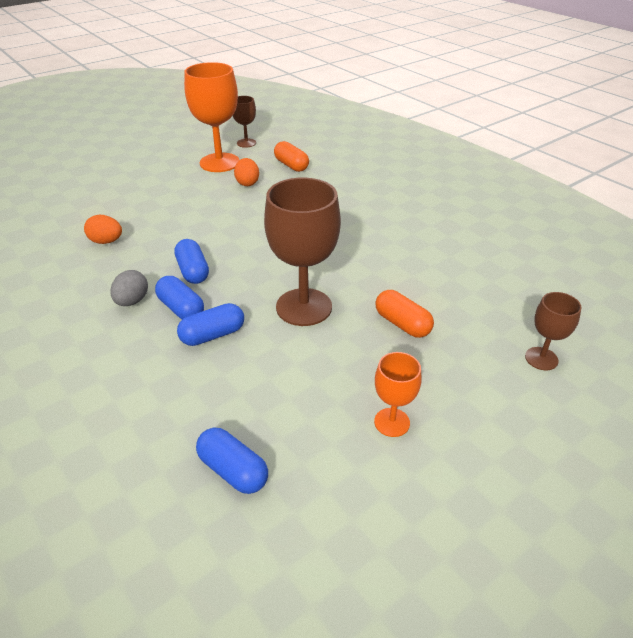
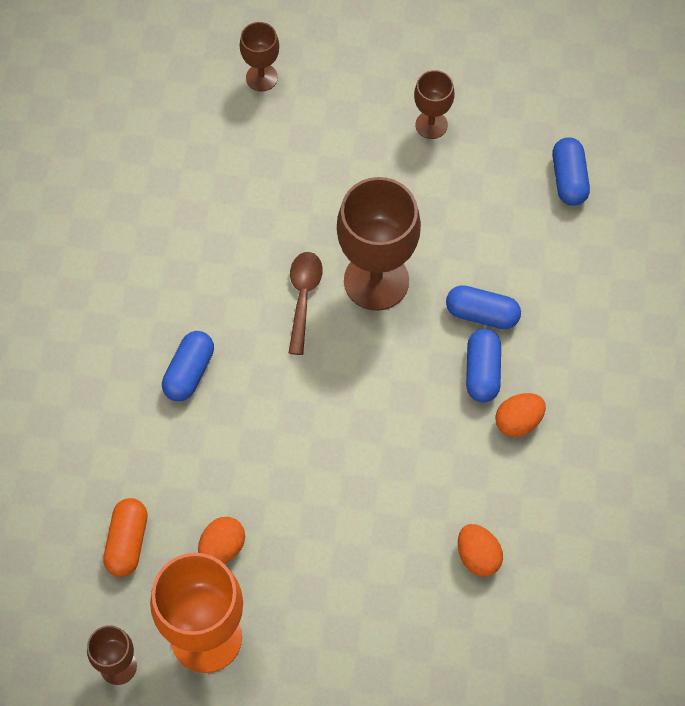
camera: 135 degrees left, 25 degrees up
grey egg [110,270,148,306] -> orange egg [495,393,546,437]
blue capsule [174,239,209,284] -> blue capsule moved to [162,331,214,401]
orange goblet [374,352,422,437] -> brown goblet [414,70,455,139]
orange capsule [376,290,434,338] -> none
none -> brown spoon [289,252,323,355]

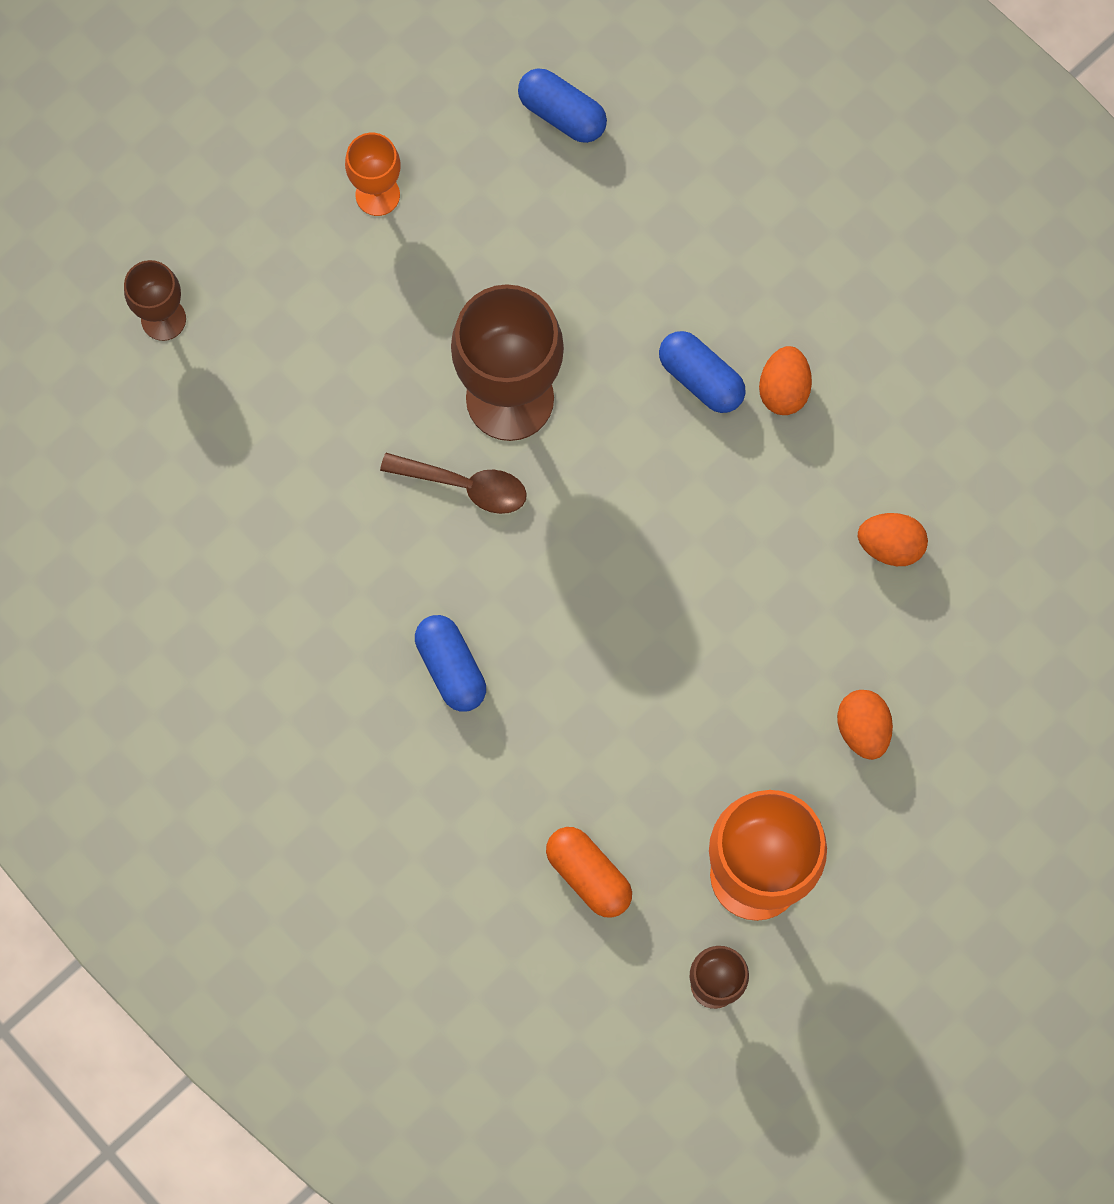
camera: 50 degrees left, 10 degrees up
orange egg [198,517,245,564] -> orange egg moved to [837,690,893,760]
brown spoon [289,252,323,355] -> brown spoon turned 150 degrees clockwise [380,453,527,514]
brown goblet [414,70,455,139] -> orange goblet [345,133,400,216]
blue capsule [446,285,521,329] -> none

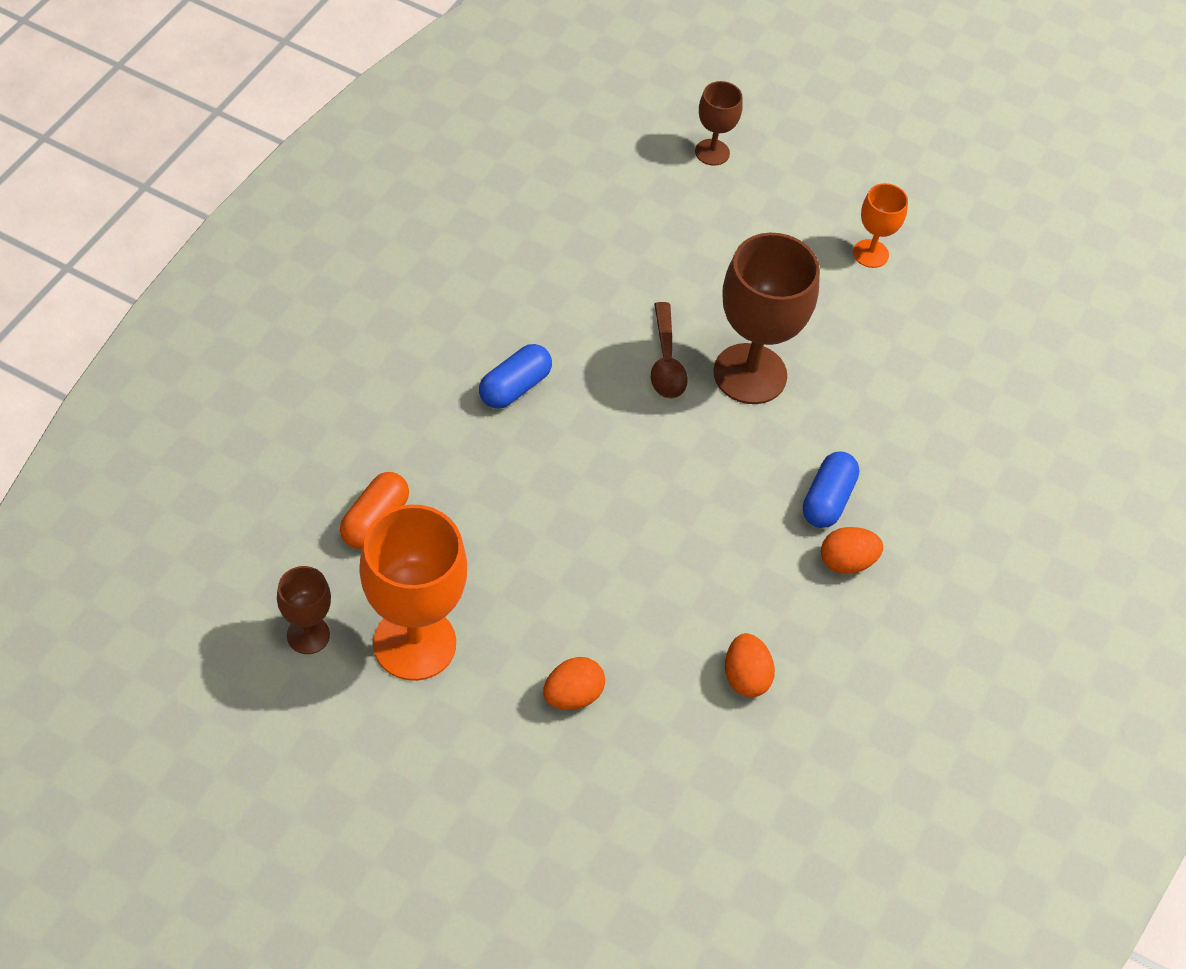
camera: 65 degrees right, 20 degrees down
blue capsule [518,68,607,143] -> none

